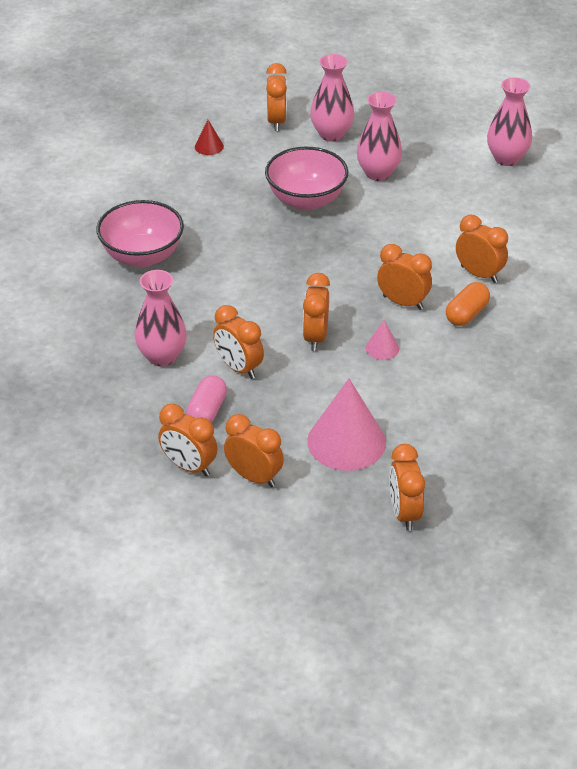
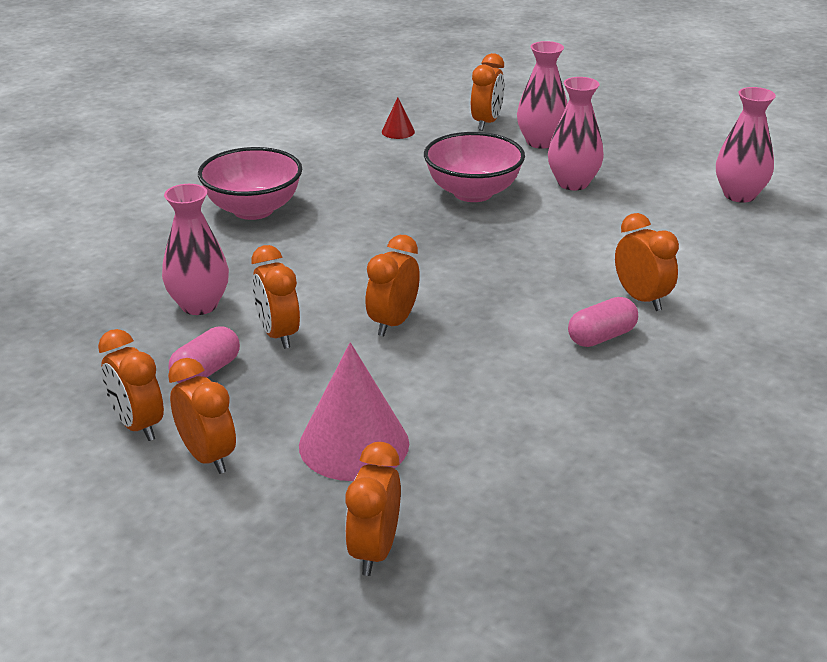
camera: 20 degrees right, 10 degrees down
pink cone [366,320,399,360] -> none
orange clock [377,244,432,310] -> none
orange capsule [446,282,490,326] -> pink capsule [568,297,638,347]

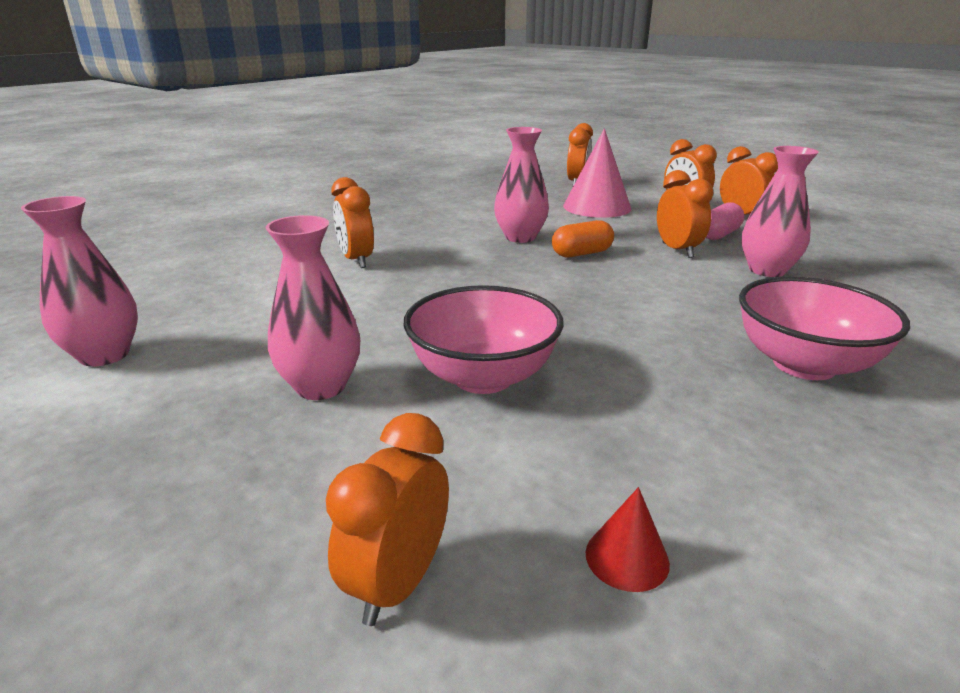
camera: 175 degrees left, 5 degrees down
orange clock [365,235,420,336] -> orange capsule [552,220,614,257]
pink vase [517,41,567,149] -> pink vase moved to [494,127,549,243]
pink capsule [568,297,638,347] -> none

